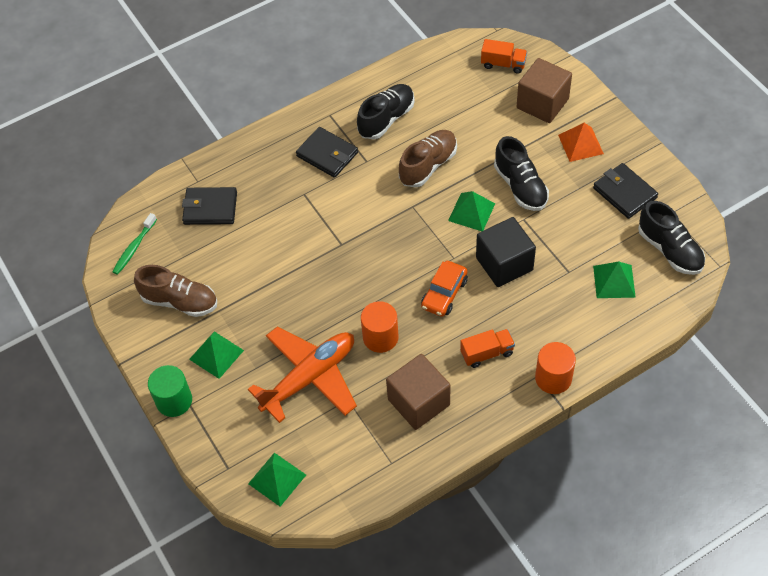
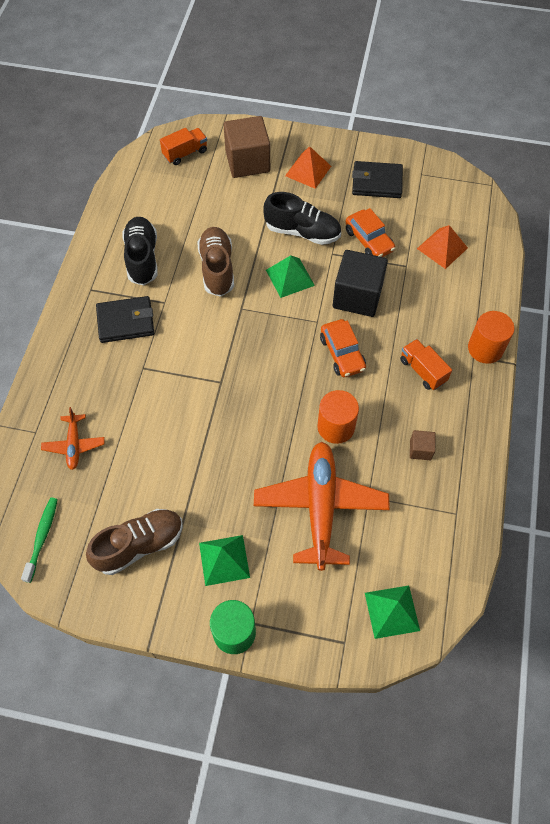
camera: 50 degrees left, 5 degrees up
green toothbrush [112,213,157,275] -> green toothbrush turned 150 degrees counterclockwise [21,498,58,583]
black wallet [182,187,237,225] -> orange plane [41,407,105,470]
brown cube [386,354,450,430] -> brown cube [410,430,436,460], size x0.46
orange truck [460,329,515,368] -> orange truck turned 60 degrees counterclockwise [400,339,452,390]
green pyramid [593,262,636,298] -> orange pyramid [417,225,468,269]
black shoe [638,201,705,275] -> none
none -> orange car [346,208,395,257]

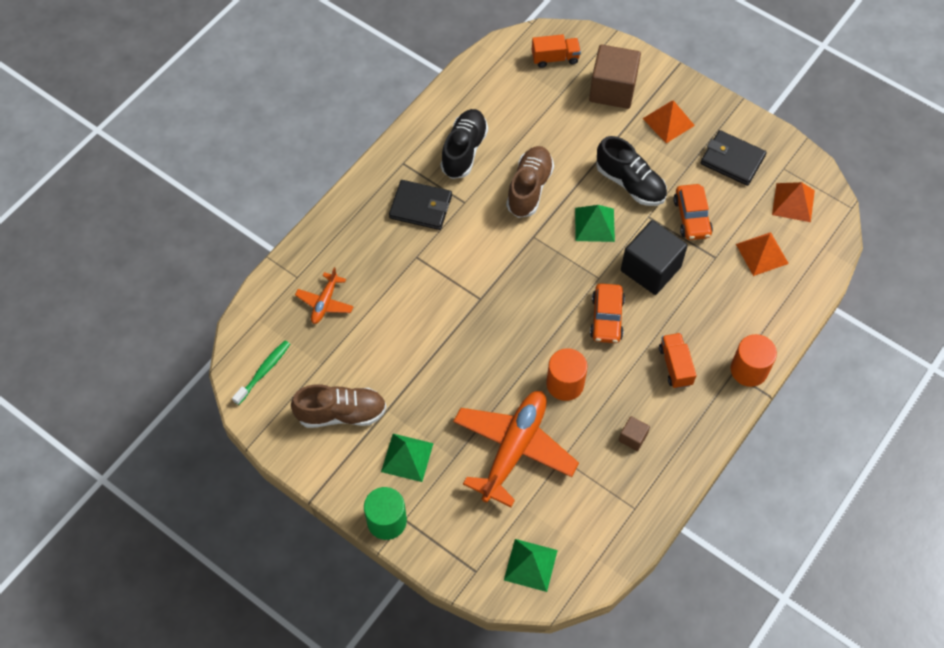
camera: 25 degrees right, 0 degrees up
none -> orange pyramid [772,182,815,222]

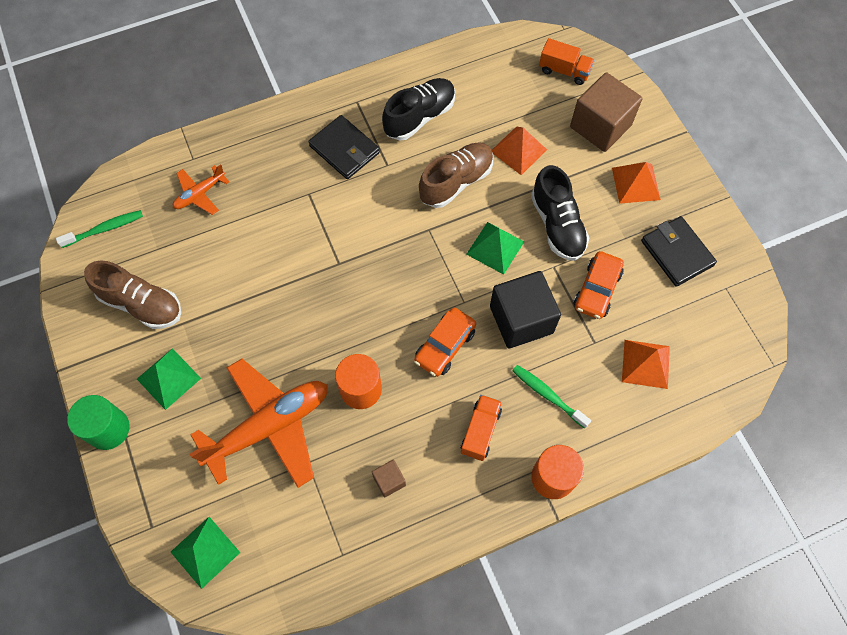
camera: 30 degrees right, 5 degrees up
orange pyramid [772,182,815,222] -> orange pyramid moved to [492,127,547,175]
none -> green toothbrush [512,365,591,429]

